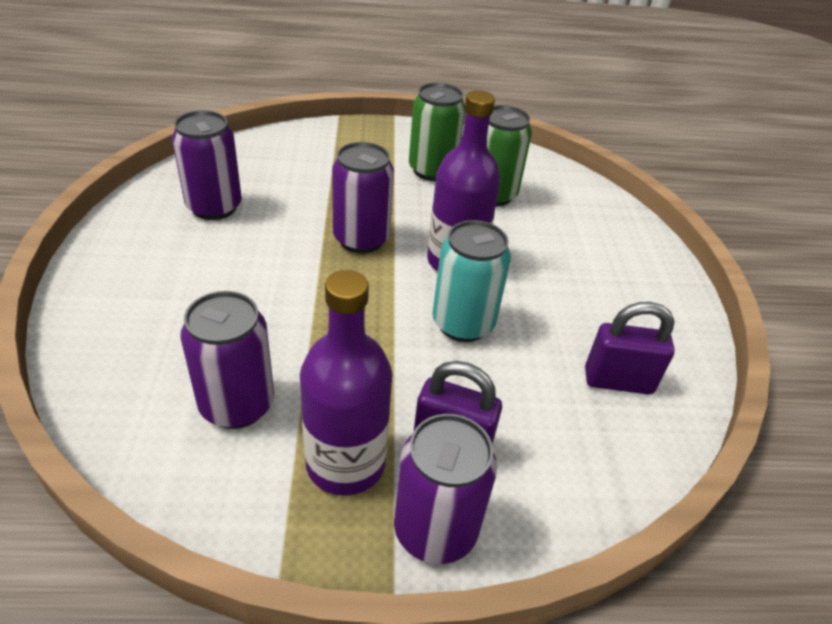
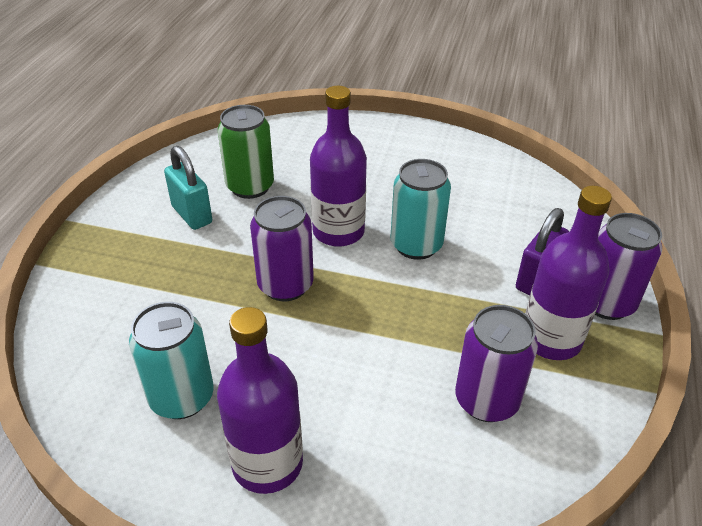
camera: 70 degrees left, 0 degrees up
purple can [172,110,242,220] -> turquoise can [129,302,214,419]
green can [409,83,465,181] -> turquoise padlock [164,146,212,230]
purple padlock [585,302,675,395] -> none
none -> purple bottle [217,307,303,494]

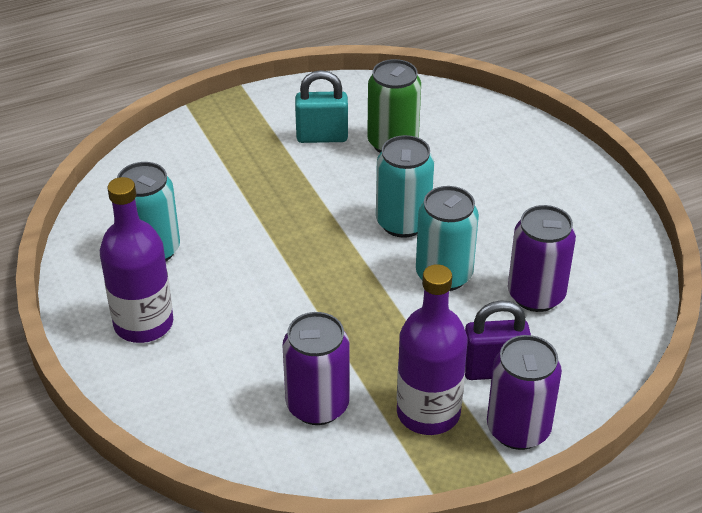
camera: 50 degrees right, 0 degrees up
turquoise padlock [164,146,212,230] -> turquoise padlock turned 75 degrees clockwise [295,70,348,143]
purple can [250,196,314,301] -> purple can moved to [508,205,576,312]
purple bottle [310,86,367,247] -> turquoise can [376,135,434,238]

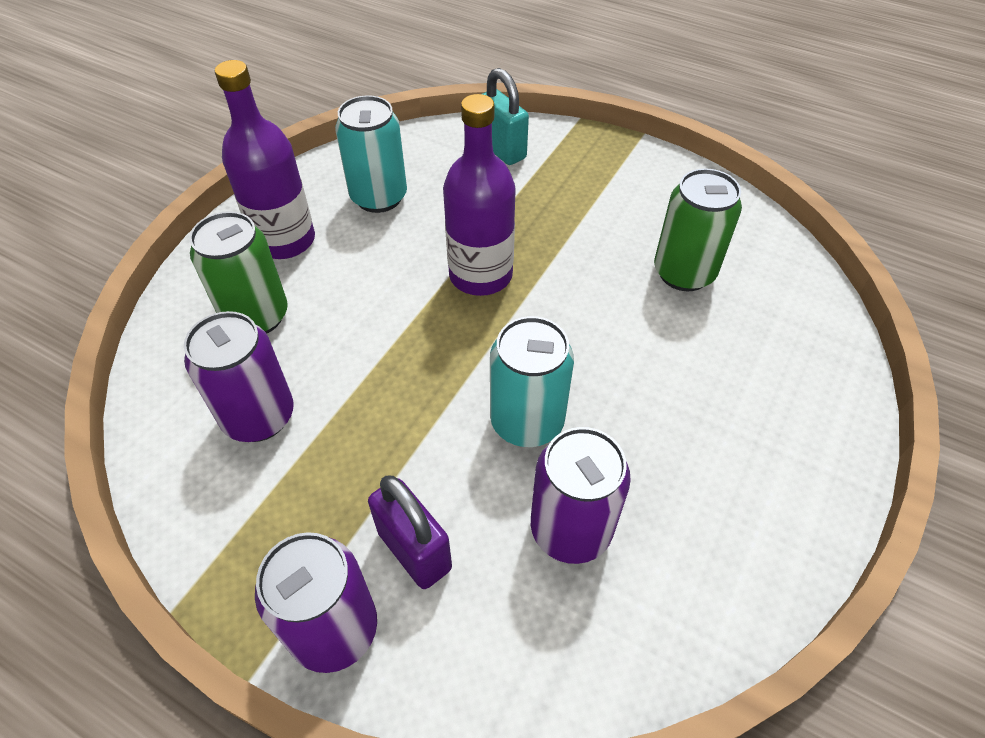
camera: 55 degrees right, 10 degrees up
turquoise padlock [295,70,348,143] -> turquoise padlock moved to [483,68,529,165]
turquoise can [376,135,434,238] -> none
purple bottle [397,264,467,435] -> purple bottle moved to [443,94,516,296]
none -> green can [189,211,288,334]

